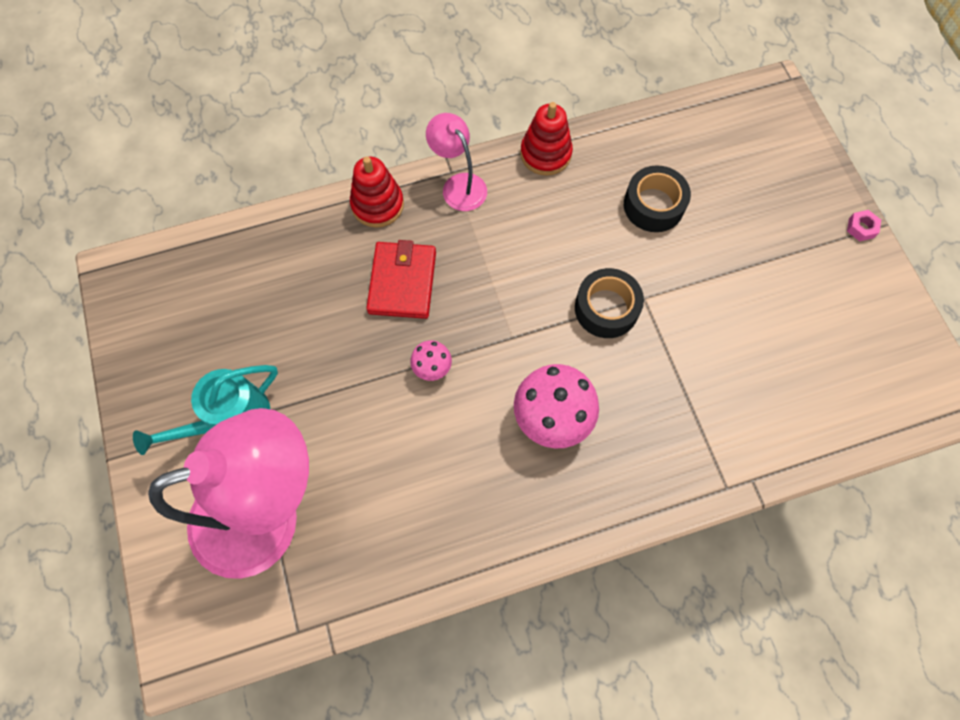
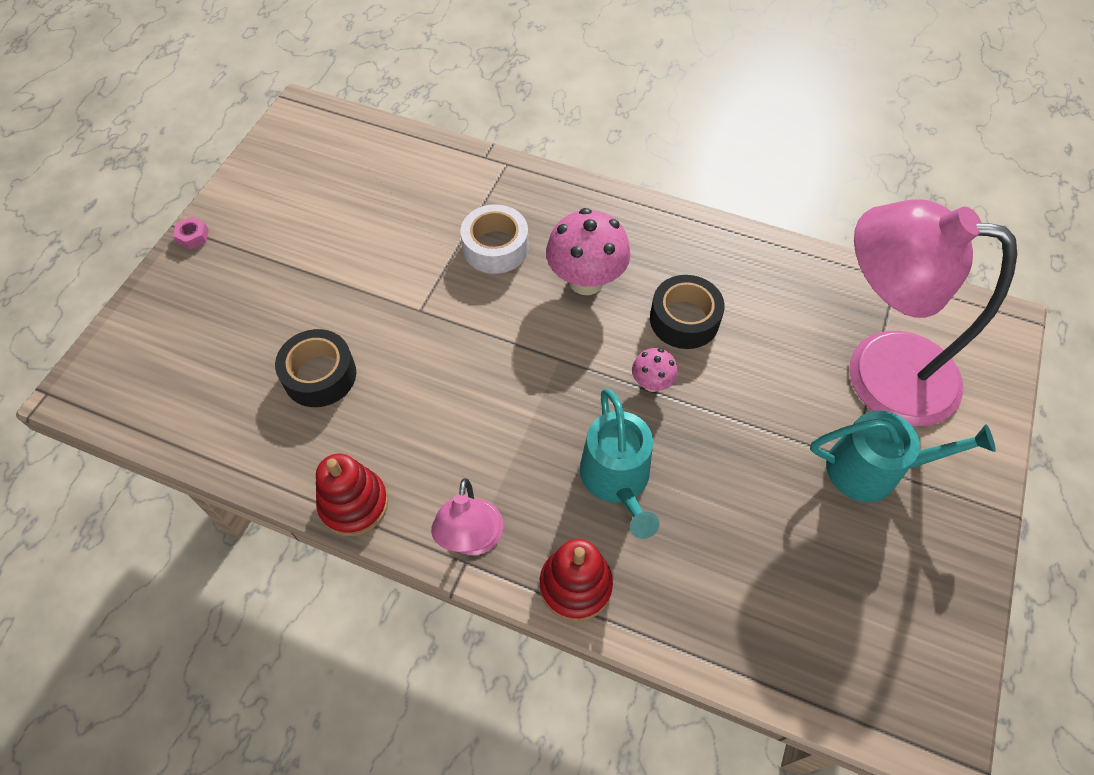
camera: 140 degrees left, 10 degrees down
red wallet [366,240,436,319] -> turquoise watering can [580,388,660,539]
black tape [575,268,644,338] -> black tape moved to [650,275,725,349]
none -> white tape [461,204,529,274]

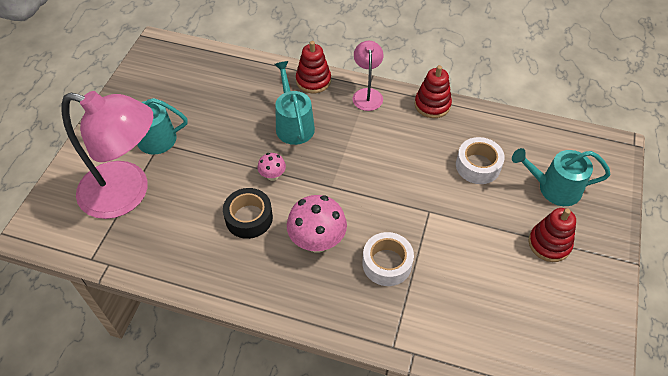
camera: 175 degrees right, 5 degrees down
pink nut [173,216,209,250] -> none
black tape [275,329,356,407] -> white tape [456,137,505,184]
none -> turquoise watering can [512,148,611,206]
none -> red stacking toy [529,208,576,262]

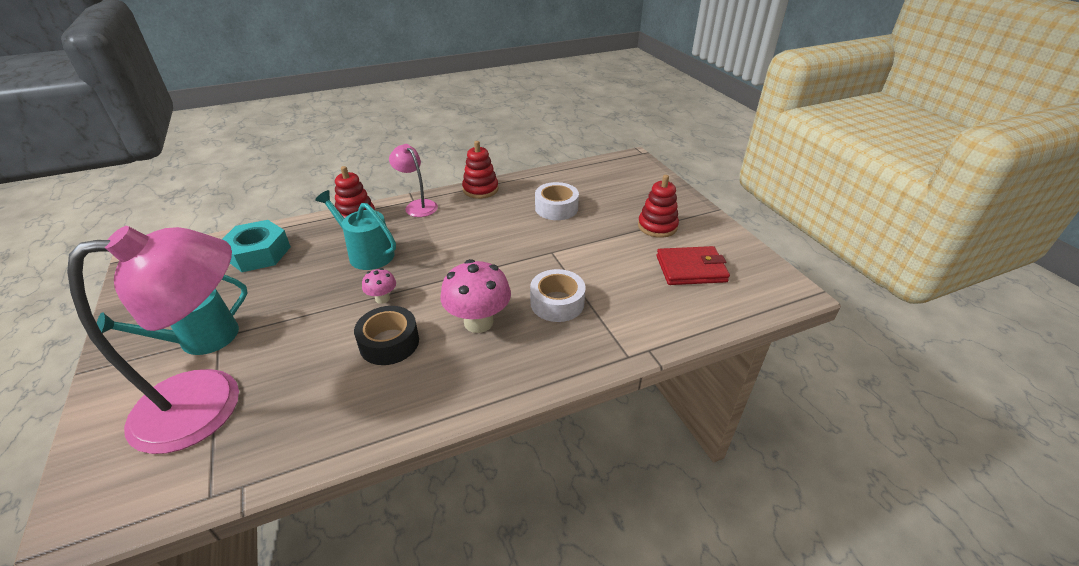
camera: 40 degrees left, 15 degrees down
turquoise watering can [512,148,611,206] -> none
none -> turquoise nut [222,220,291,272]
none -> red wallet [656,246,730,285]

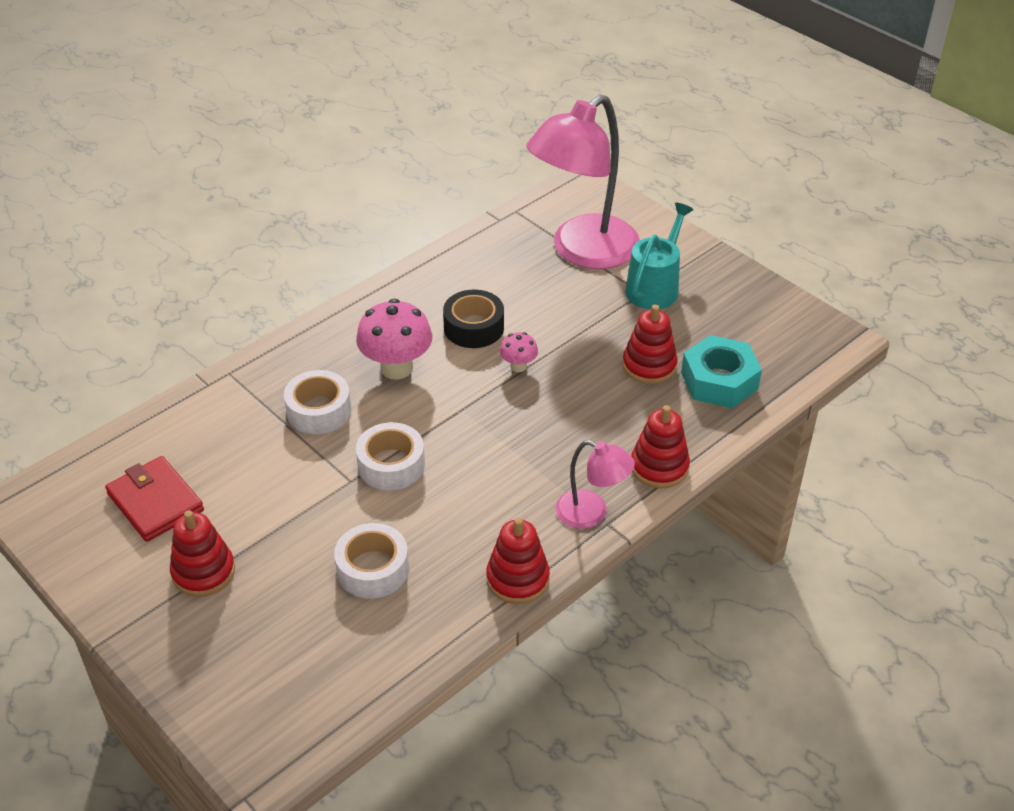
camera: 160 degrees right, 5 degrees up
turquoise watering can [315,190,396,270] -> none
red wallet [656,246,730,285] -> red wallet turned 75 degrees clockwise [105,456,204,542]
none -> white tape [356,422,425,490]
none -> red stacking toy [622,304,678,384]

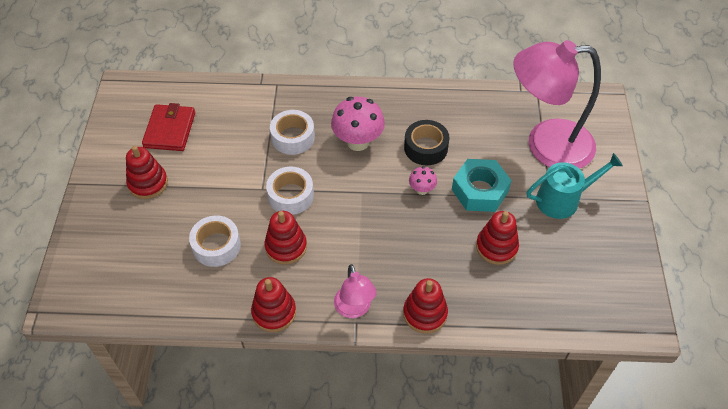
camera: 45 degrees right, 10 degrees up
turquoise nut [681,335,762,408] -> turquoise nut moved to [452,159,512,212]
none -> red stacking toy [264,211,307,265]

